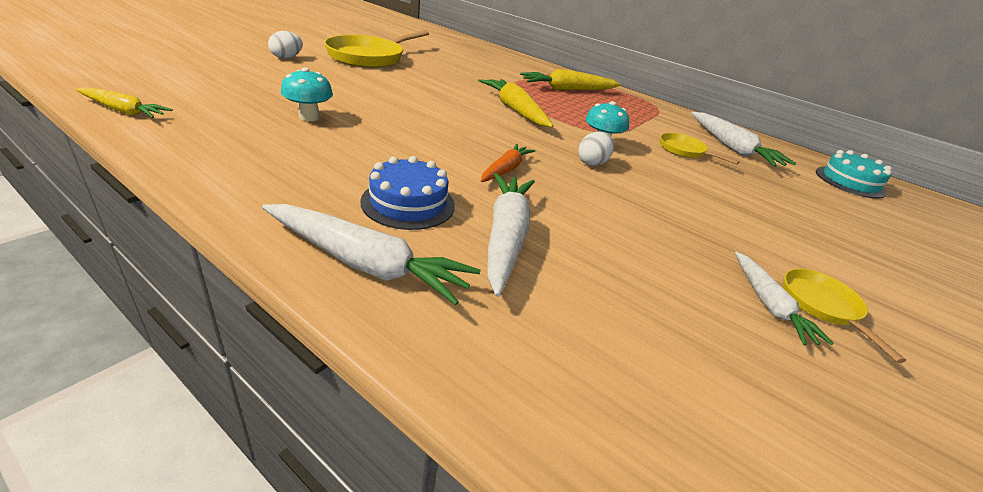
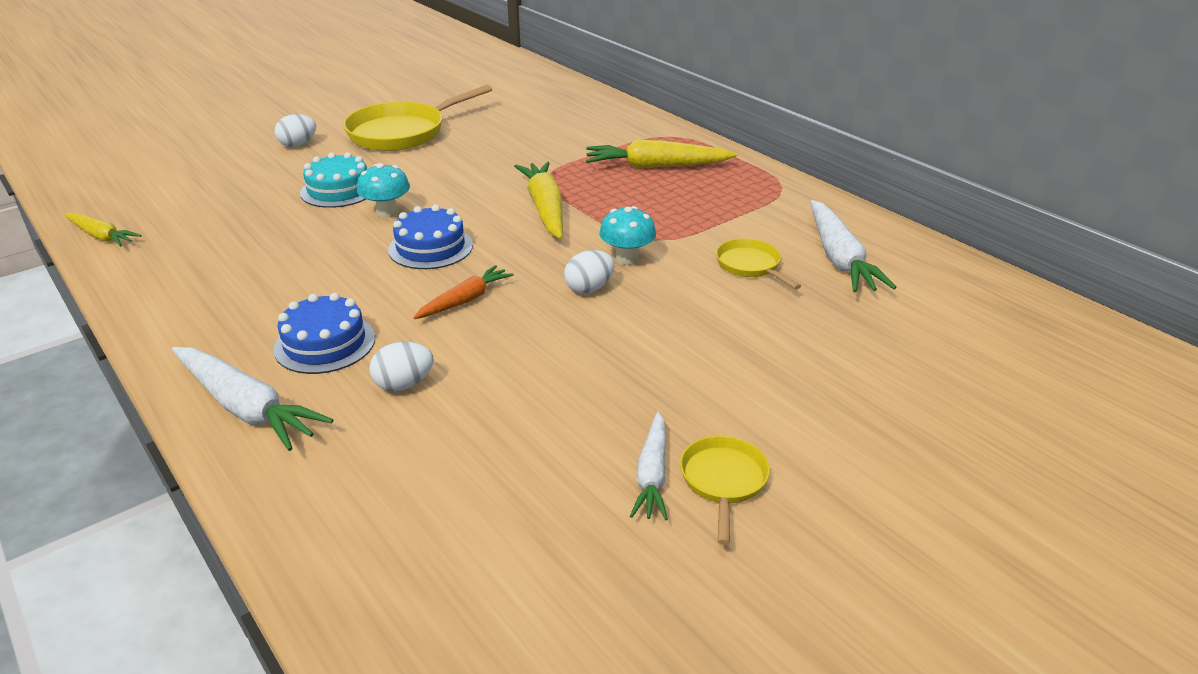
camera: 20 degrees right, 0 degrees up
turquoise mushroom [281,67,333,121] -> turquoise mushroom moved to [357,163,410,218]
white carrot [487,173,535,297] -> white egg [369,342,434,391]
turquoise cake [816,150,892,199] -> turquoise cake moved to [300,152,367,208]
none -> blue cake [388,205,473,269]

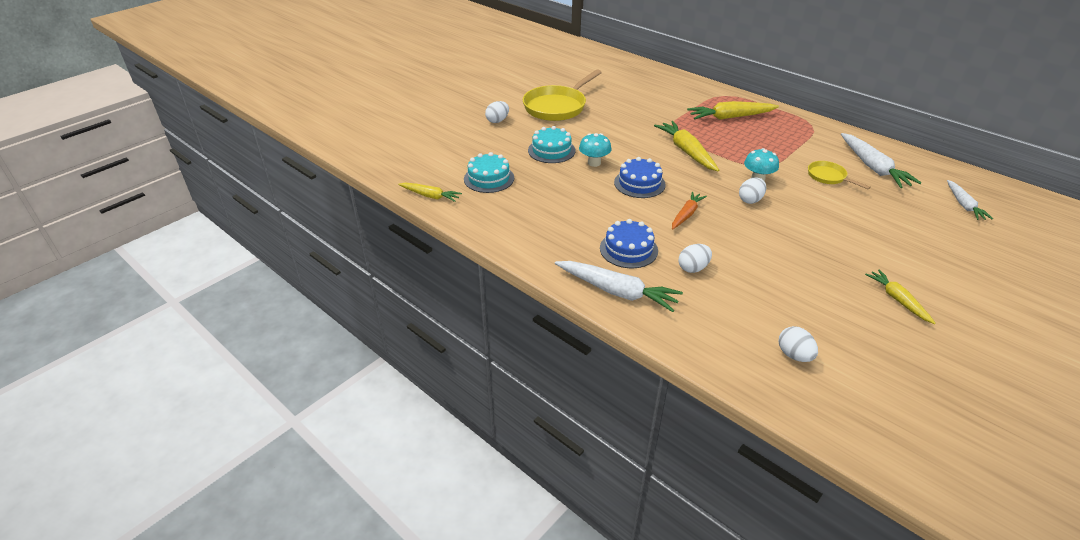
camera: 10 degrees left, 5 degrees up
white carrot [630,412,668,521] -> white carrot moved to [947,180,993,220]
yellow pan [680,436,770,545] -> yellow carrot [865,269,936,324]
none -> turquoise cake [464,152,514,193]
none -> white egg [779,326,818,362]

